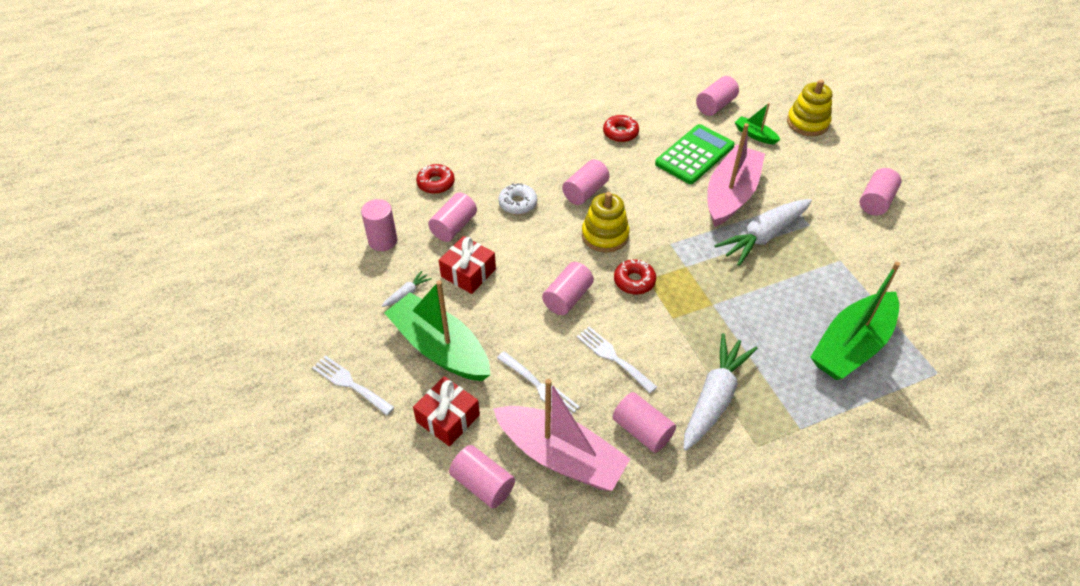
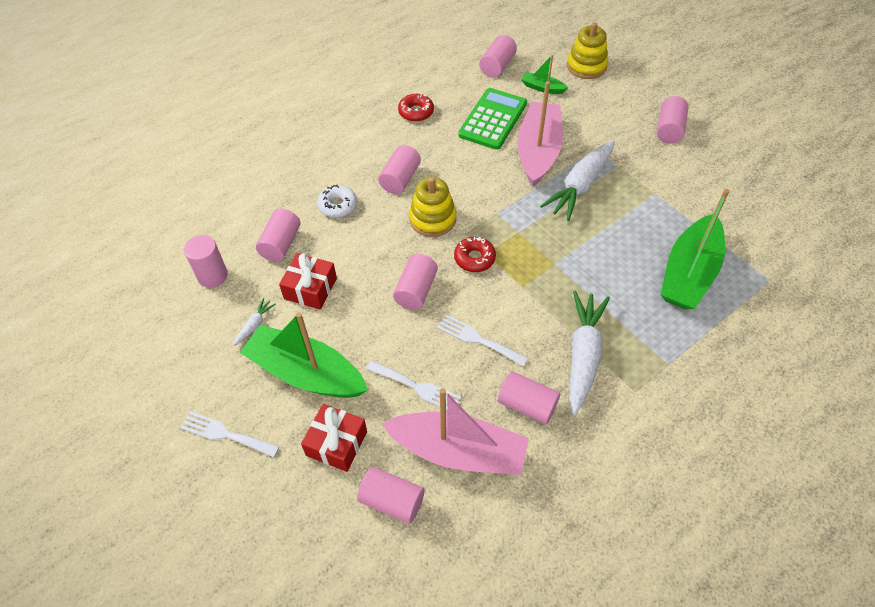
camera: 15 degrees left, 5 degrees up
red donut [416,164,455,194] -> none

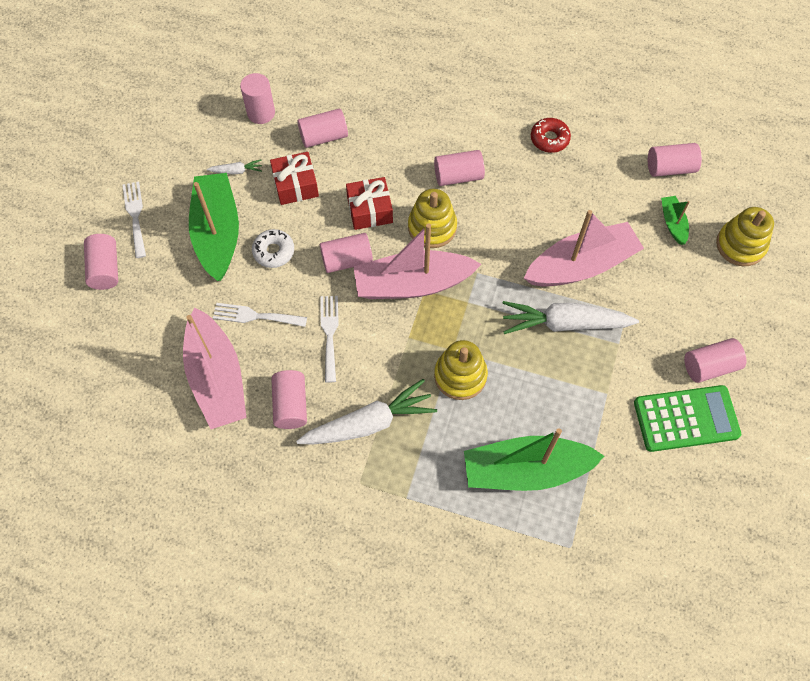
camera: 55 degrees right, 10 degrees up
red gift [301,404,367,472] -> red gift moved to [346,177,393,230]
white donut [317,185,357,218] -> white donut moved to [252,229,294,268]
pink cylinder [357,467,425,524] -> pink cylinder moved to [84,234,118,290]
white fork [366,361,461,410] -> white fork turned 105 degrees clockwise [213,303,307,327]
red donut [454,237,496,272] -> pink boat [353,223,481,299]
green calculator [458,88,527,150] -> green calculator moved to [634,385,742,452]
none -> yellow stacking toy [434,340,488,400]

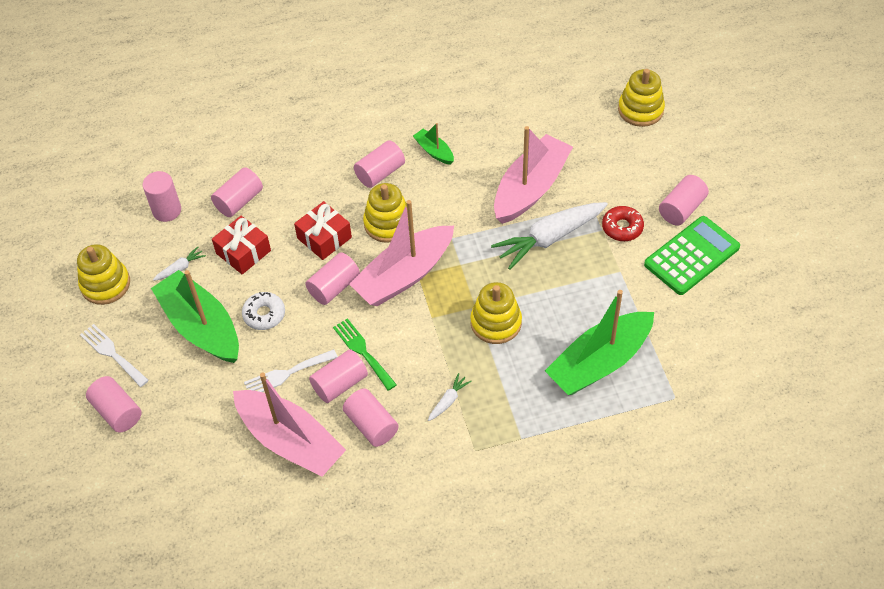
camera: 30 degrees left, 10 degrees down
white carrot [296,379,437,445] -> white carrot [428,373,472,421], size x0.44
white fork [320,296,339,383] -> green fork [333,318,397,391]
red donut [531,118,571,153] -> red donut moved to [602,206,644,241]
pink cylinder [648,143,702,177] -> pink cylinder moved to [309,349,368,403]
green boat [661,196,690,245] -> green boat moved to [413,123,454,165]
none -> yellow stacking toy [77,244,130,305]

